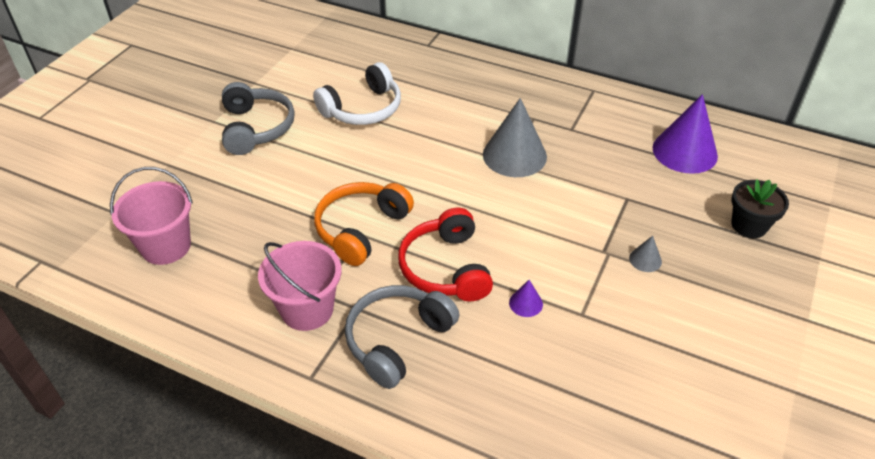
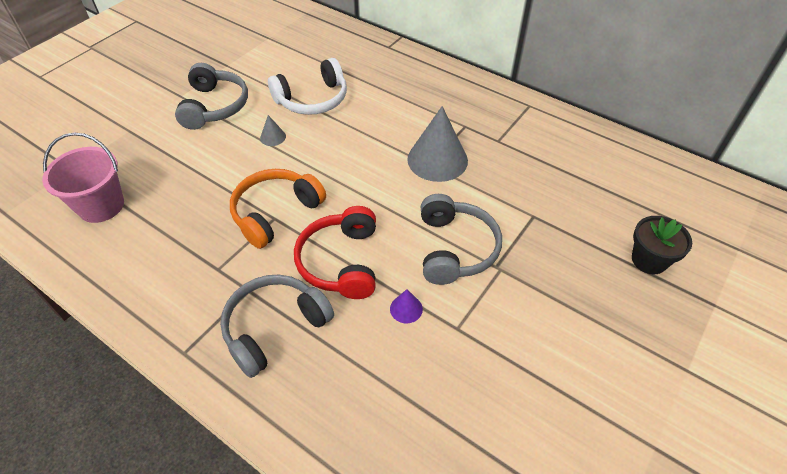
camera: 10 degrees right, 5 degrees up
pink bucket [258,241,341,331] -> none
grey cone [629,236,662,272] -> grey cone moved to [260,115,286,146]
purple cone [653,94,718,174] -> none
none -> grey headphones [421,194,502,285]

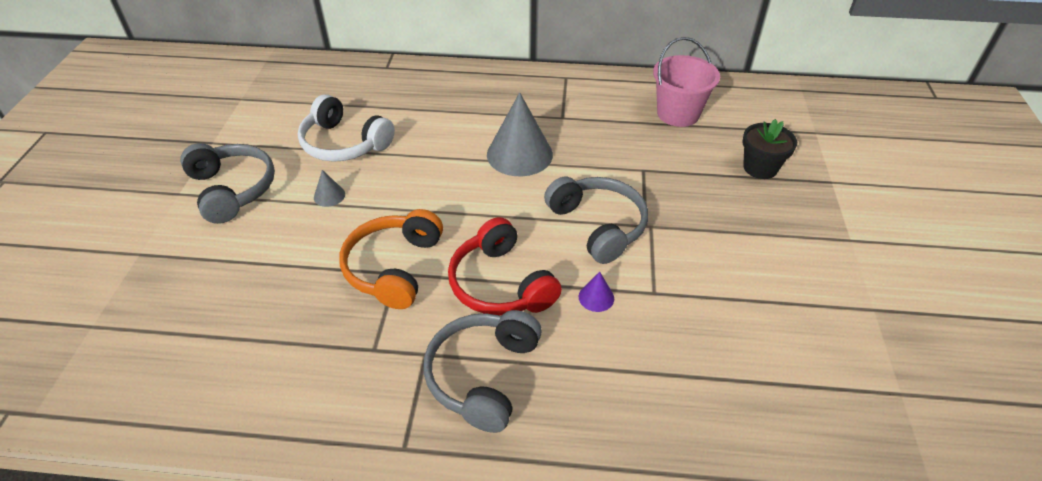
camera: 30 degrees left, 5 degrees down
pink bucket [42,132,124,223] -> pink bucket moved to [653,37,720,127]
white headphones [268,58,347,115] -> white headphones turned 90 degrees clockwise [298,94,395,162]

